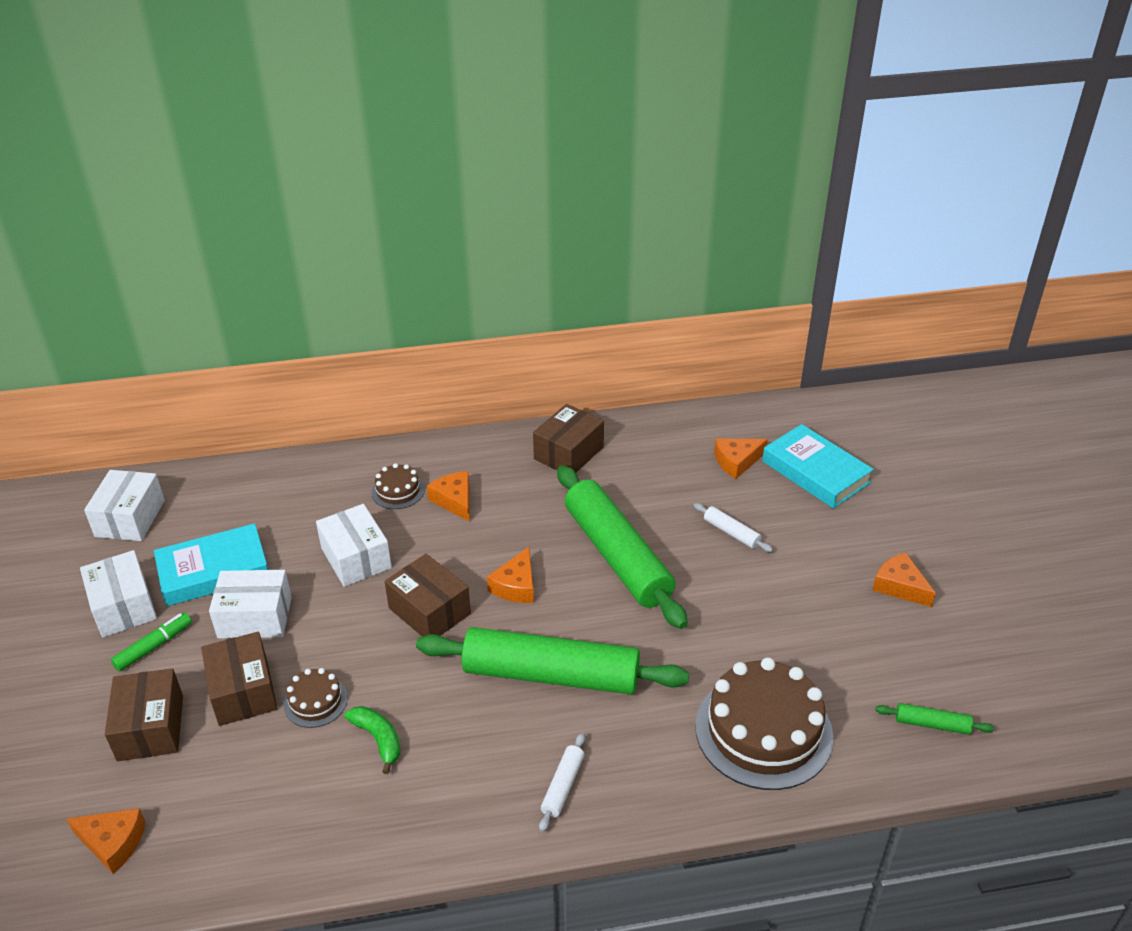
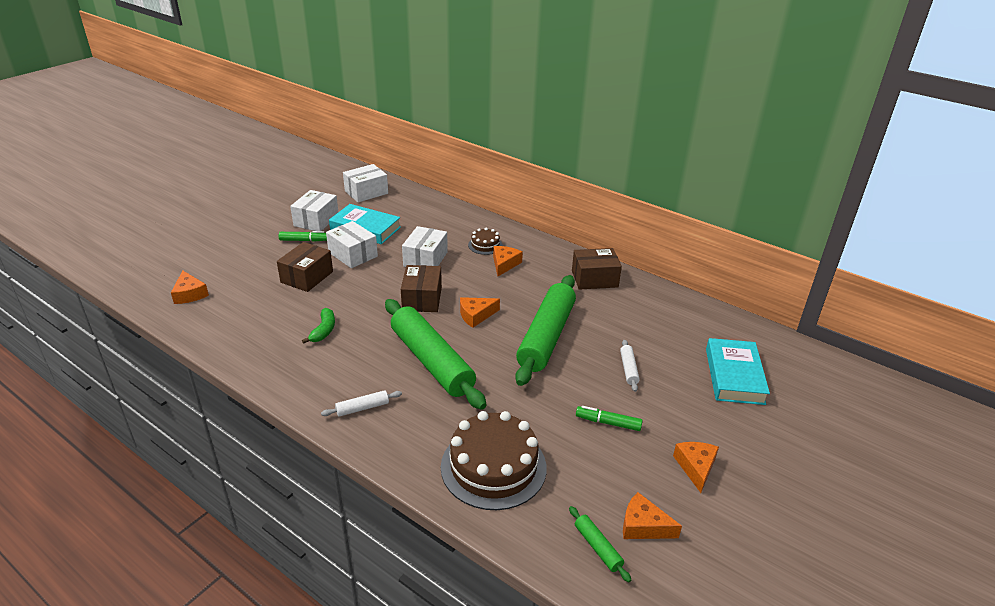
camera: 45 degrees right, 5 degrees down
brown box [105,668,183,761] -> none
brown cake [284,668,348,728] -> none
orange cheese [714,439,768,479] -> orange cheese moved to [623,492,682,539]
none -> green marker [576,406,643,431]

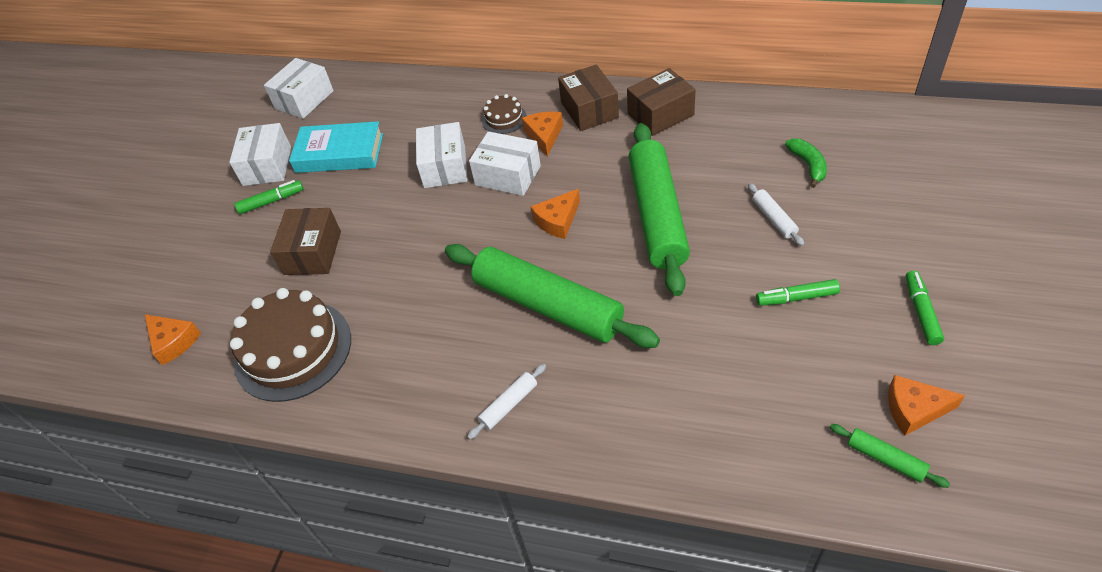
camera: 15 degrees left, 15 degrees up
green banana [302,308,335,344] -> green banana moved to [785,138,827,188]
white box [326,221,378,268] -> white box moved to [469,131,541,196]
brown box [401,265,442,312] -> brown box moved to [558,64,619,131]
brown cake [441,411,547,510] -> brown cake moved to [230,288,351,402]
orange cheese [673,442,719,493] -> green marker [906,271,944,345]
turquoise book [706,338,770,405] -> none

